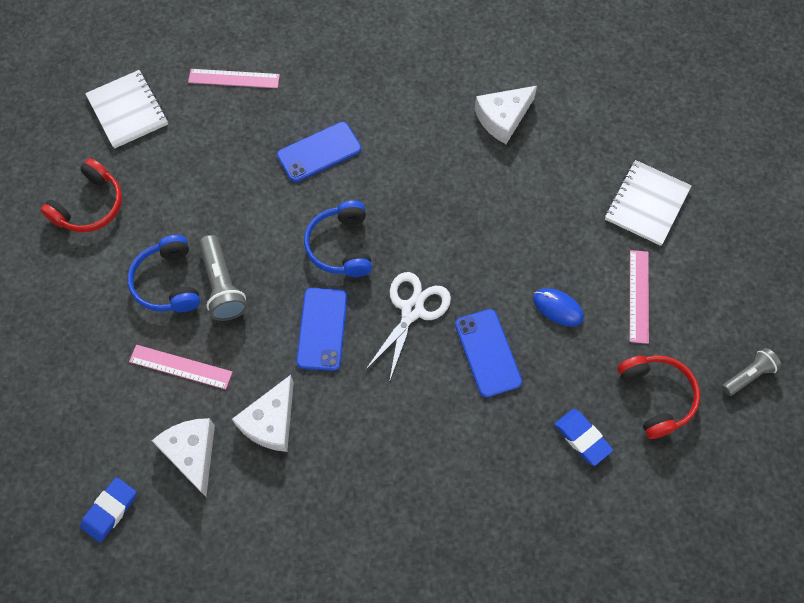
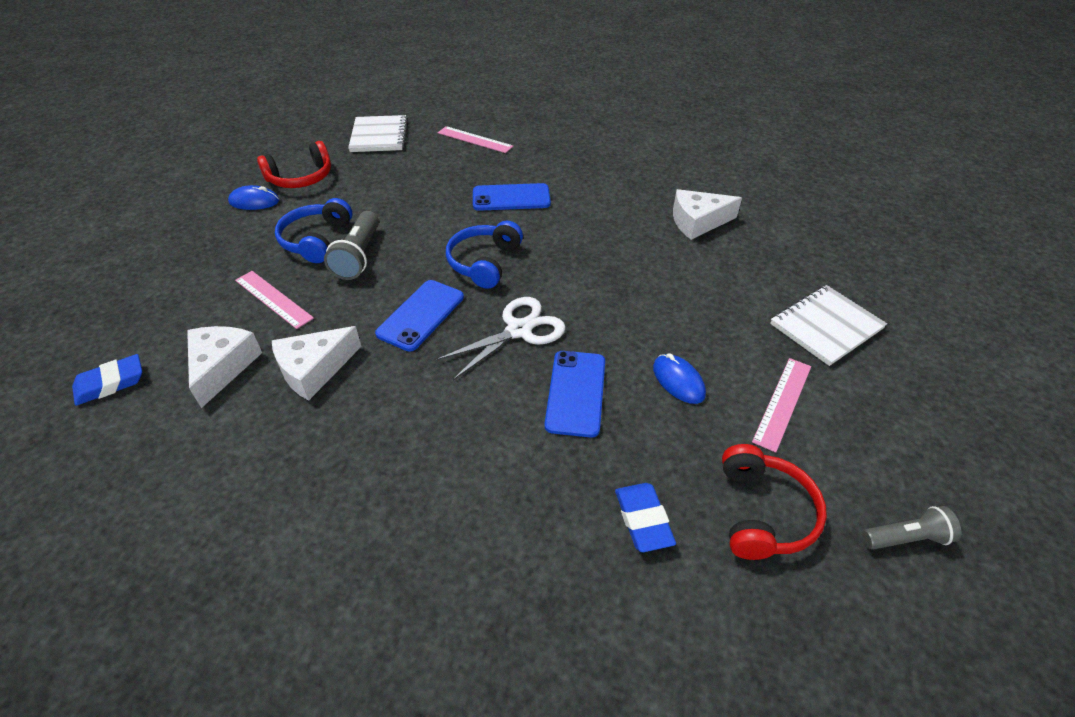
camera: 25 degrees right, 20 degrees down
none -> blue mouse [228,185,279,210]

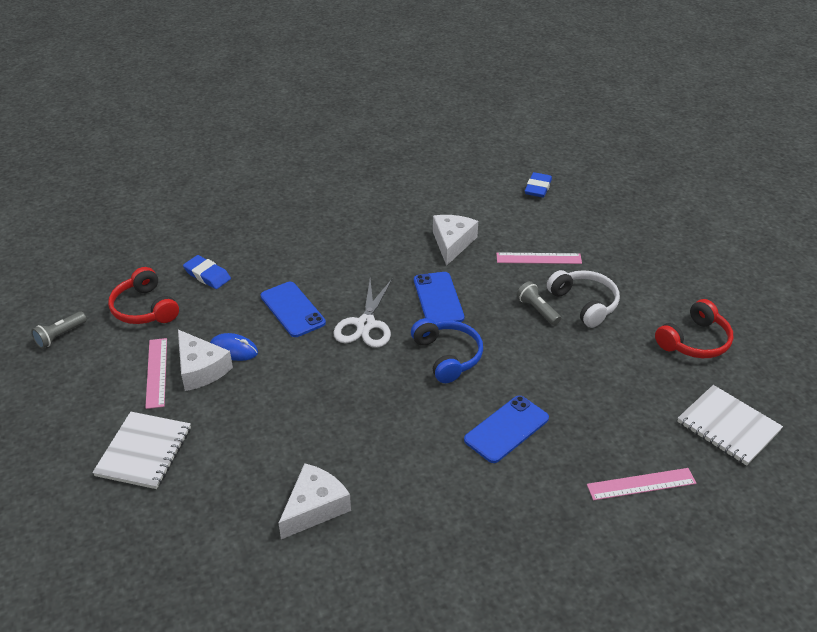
camera: 140 degrees right, 5 degrees down
white cheese [187,326,262,408] -> white cheese moved to [178,330,233,391]
blue mouse [228,185,279,210] -> none
red headphones [257,141,331,188] -> red headphones turned 150 degrees counterclockwise [655,299,733,358]
blue headphones [275,198,352,263] -> white headphones [547,270,620,328]
grey flashlight [324,211,379,280] -> grey flashlight [517,281,561,325], size x0.65

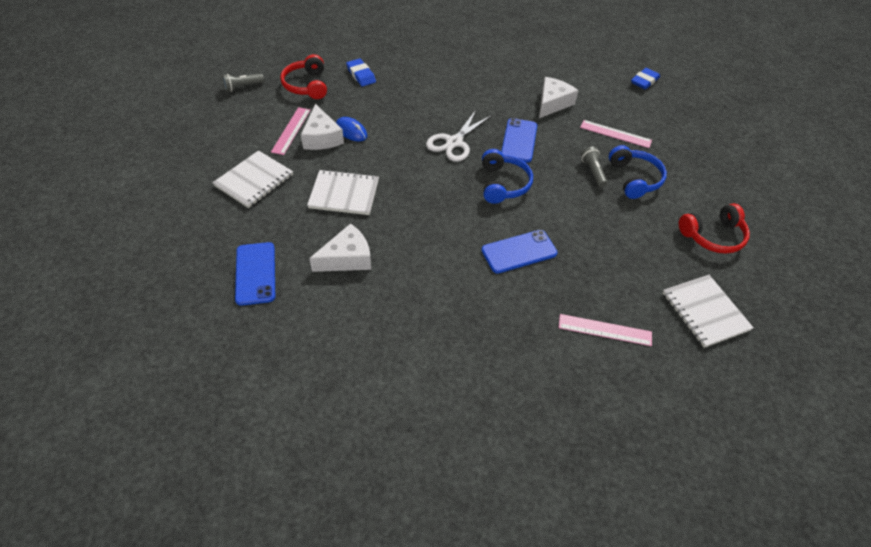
camera: 20 degrees right, 10 degrees up
blue phone [261,282,326,337] -> blue phone moved to [235,242,275,306]
white headphones [547,270,620,328] -> blue headphones [609,145,667,199]
none -> white notebook [307,169,379,215]

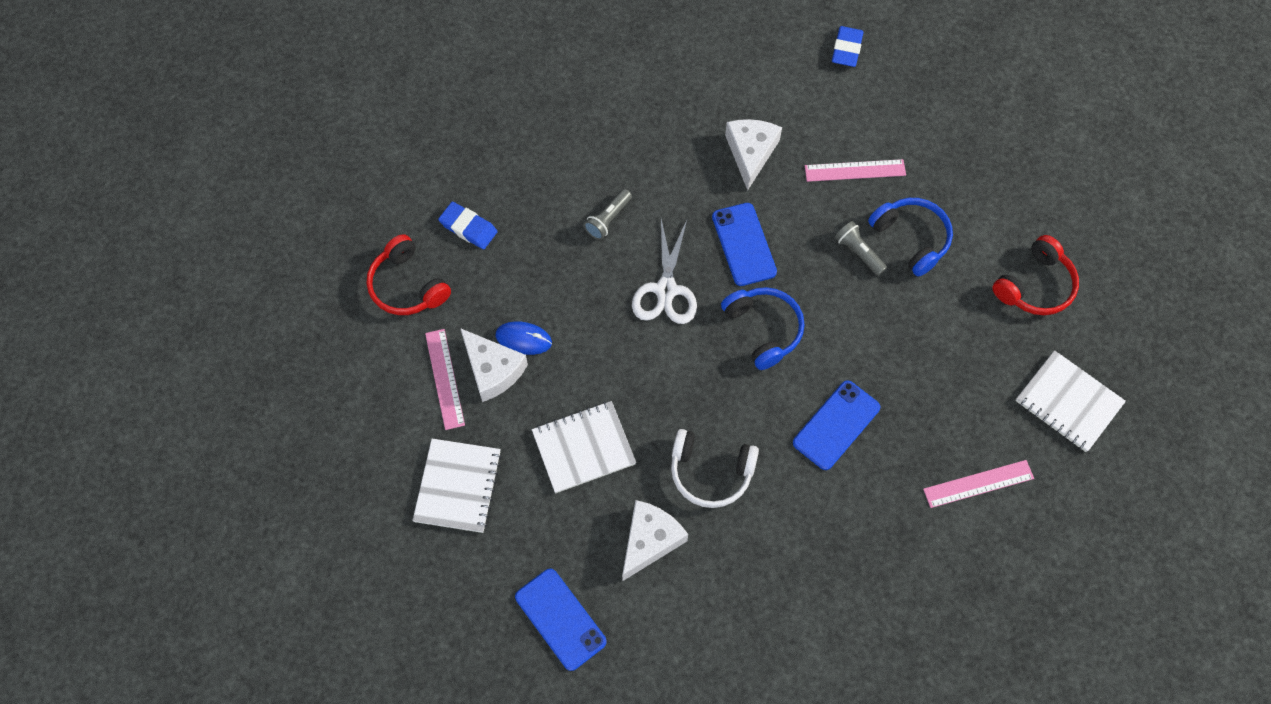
camera: 25 degrees left, 15 degrees up
grey flashlight [222,74,264,92] -> grey flashlight moved to [584,189,632,240]
none -> white headphones [671,429,759,508]

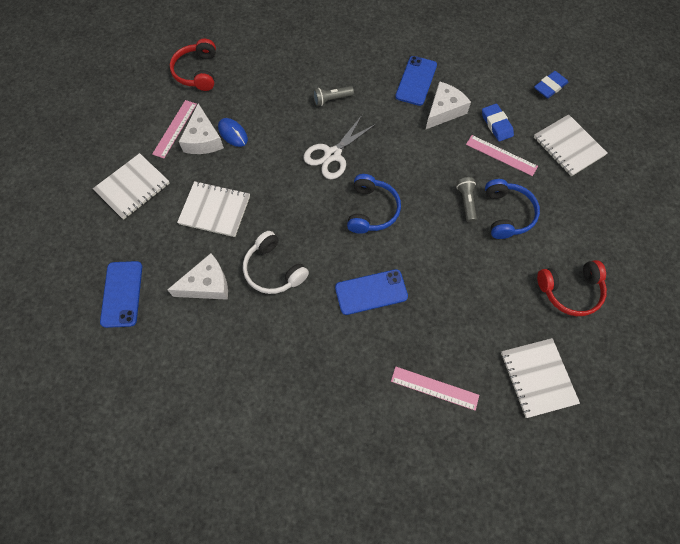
camera: 35 degrees right, 0 degrees up
blue eraser [438,202,498,249] -> blue eraser moved to [482,104,514,142]
blue phone [712,203,777,286] -> blue phone moved to [395,56,437,106]
none -> white notebook [534,114,607,177]

